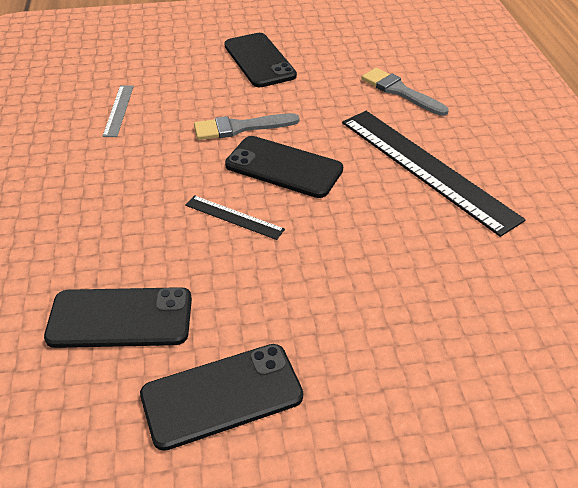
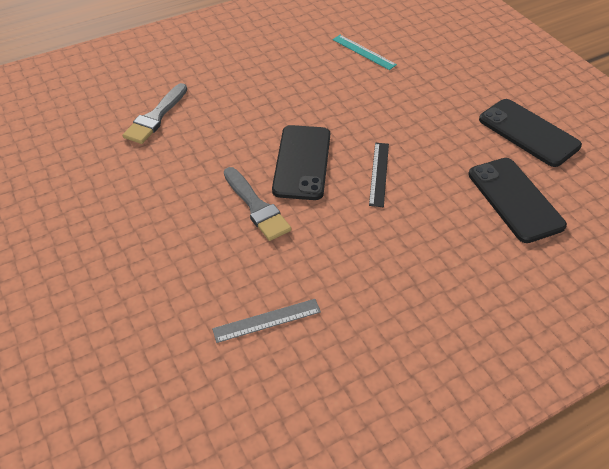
camera: 110 degrees left, 5 degrees up
black phone [224,33,297,87] -> none
black ruler [342,111,526,237] -> none
none -> turquoise ruler [332,35,397,70]

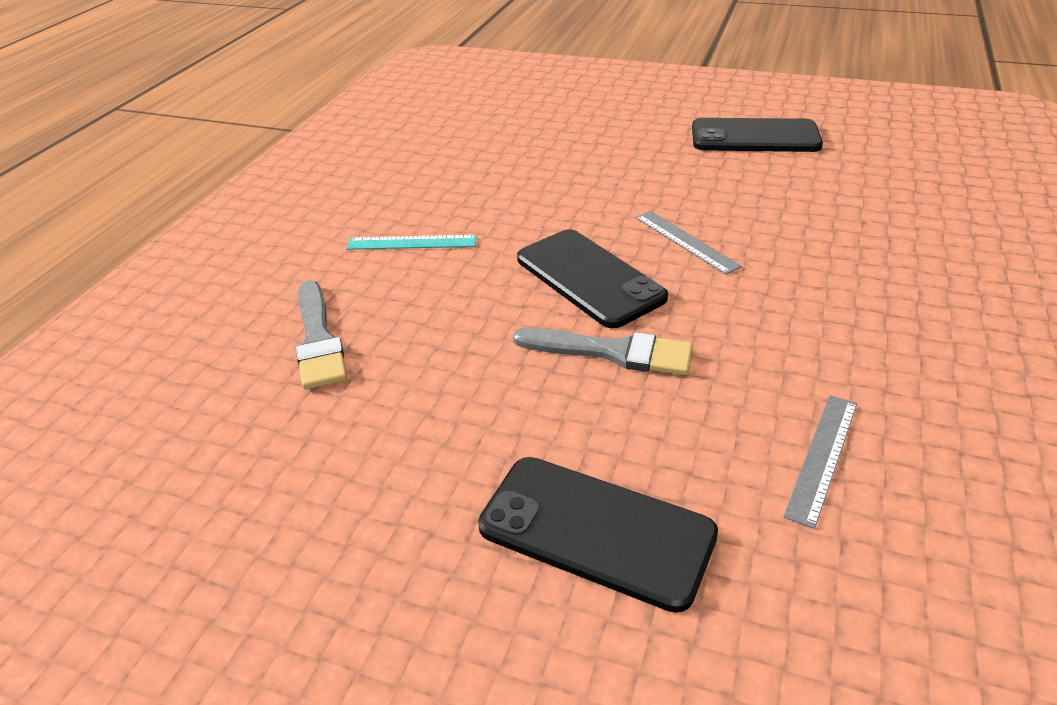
camera: 40 degrees left, 10 degrees down
turquoise ruler [332,35,397,70] -> turquoise ruler moved to [346,235,477,250]
black ruler [369,143,389,207] -> grey ruler [636,211,742,275]
black phone [468,158,567,243] -> black phone moved to [478,457,718,613]

